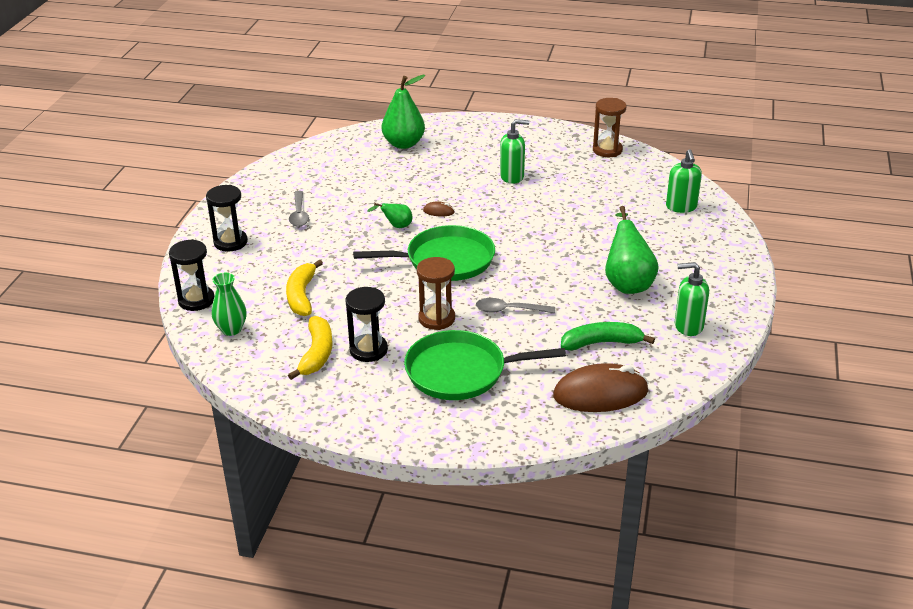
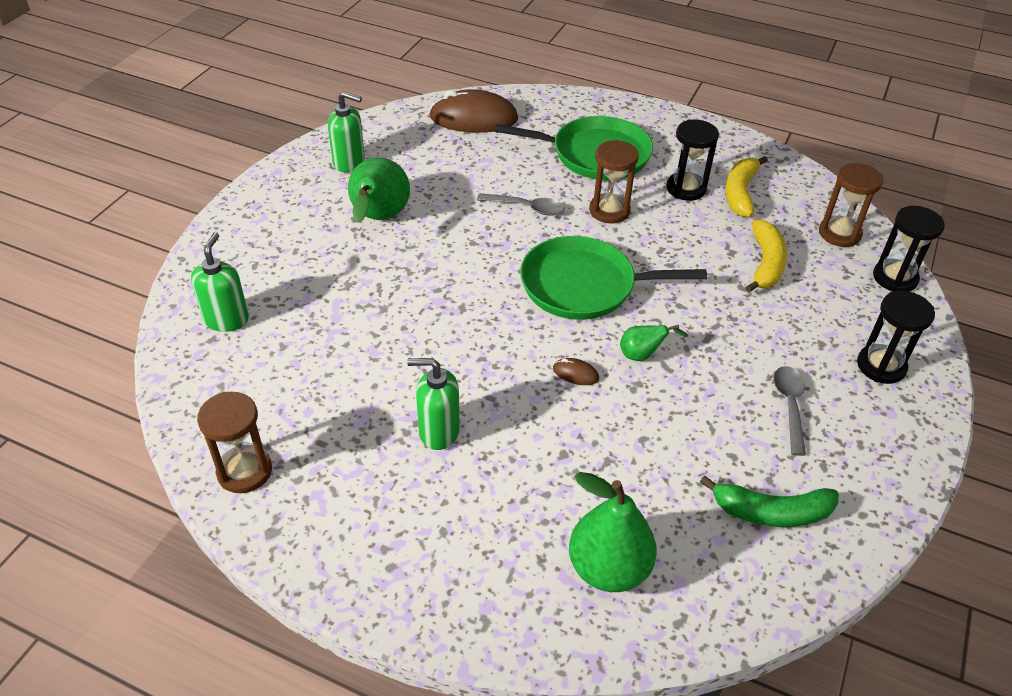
camera: 170 degrees left, 10 degrees up
green vase [212,273,247,336] -> brown hourglass [819,163,884,247]
green banana [561,322,655,351] -> green banana moved to [700,476,839,527]

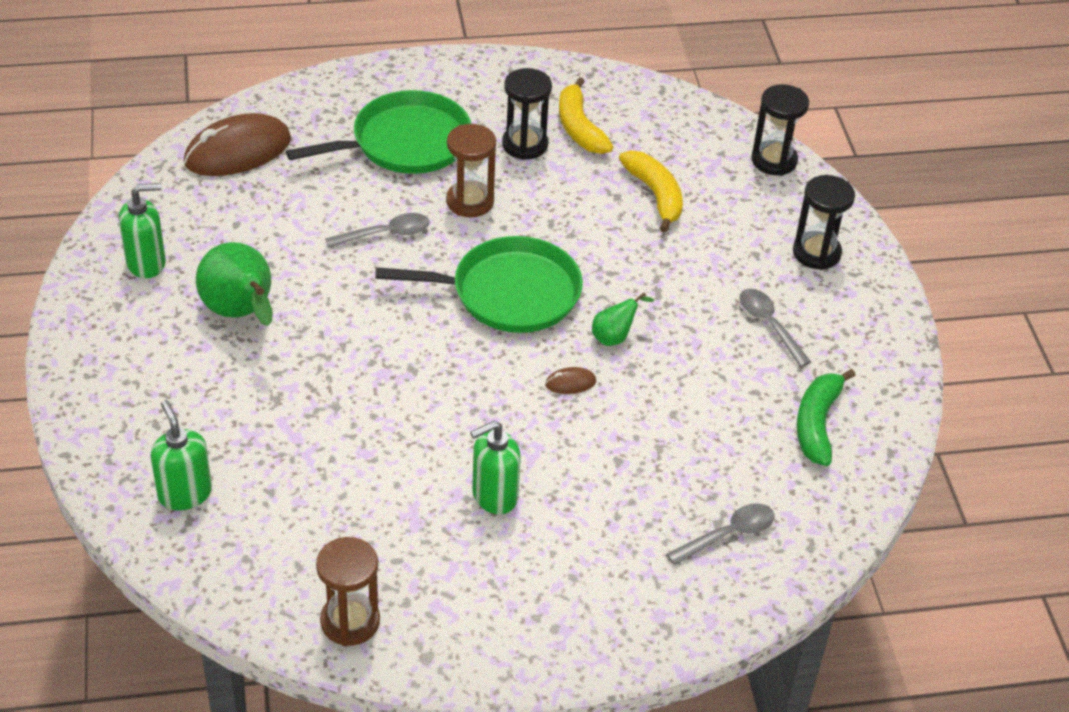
camera: 35 degrees left, 0 degrees up
green pan [520,236,707,320] -> green pan turned 150 degrees counterclockwise [375,236,583,333]
green pear [569,472,657,592] -> grey spoon [666,503,774,565]
green banana [700,476,839,527] -> green banana turned 135 degrees clockwise [796,369,856,466]
brown hourglass [819,163,884,247] -> none

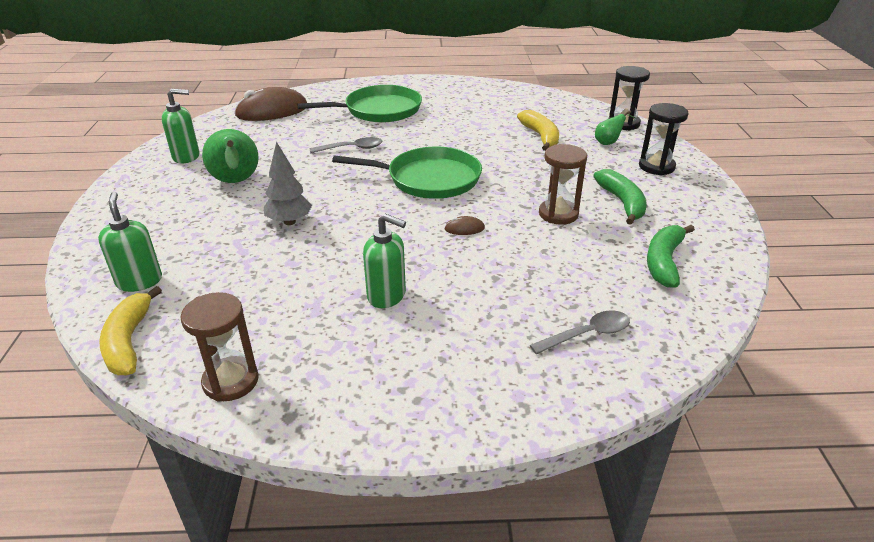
camera: 10 degrees right, 10 degrees down
brown hourglass [446,124,496,217] -> brown hourglass moved to [539,144,587,225]
green soap dispenser [470,421,521,514] -> green soap dispenser turned 135 degrees counterclockwise [363,214,406,308]
black hourglass [502,68,552,160] -> none
yellow banana [559,77,613,154] -> yellow banana moved to [100,286,162,375]
green pear [592,293,654,346] -> green pear moved to [595,110,635,145]
grey spoon [740,289,811,367] -> green banana [594,169,647,225]
none -> grey tree [264,141,312,225]

